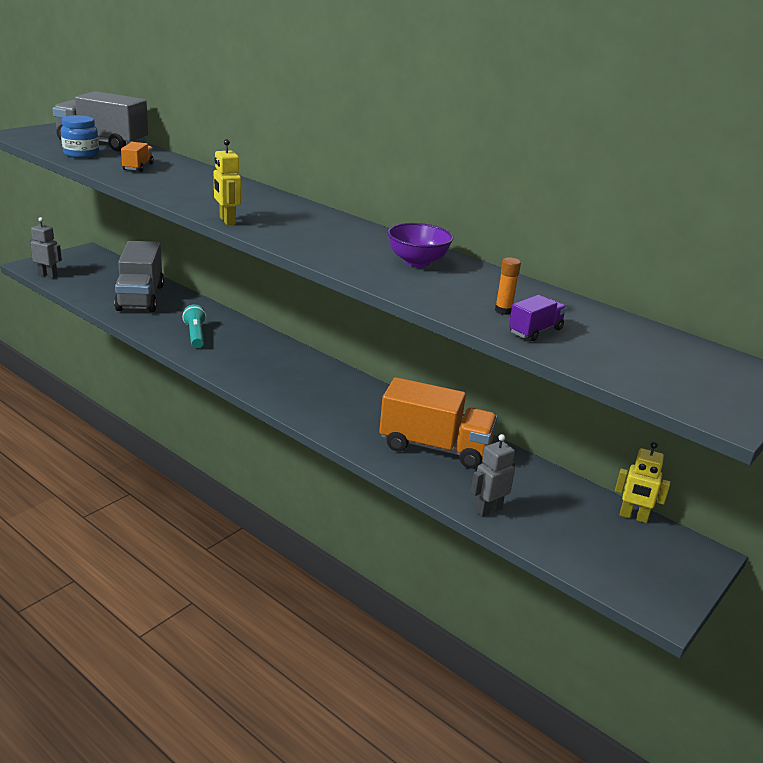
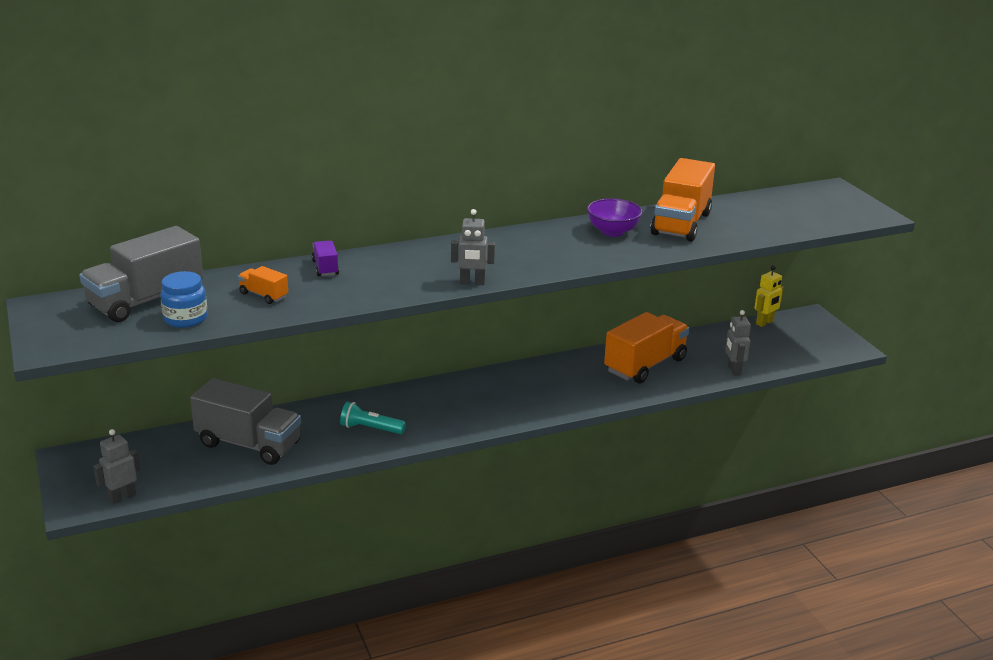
camera: 60 degrees left, 0 degrees up
yellow robot [214,139,241,225] -> grey robot [451,209,495,285]
orange glue stick [495,257,521,315] -> none
purple truck [509,295,567,341] -> purple truck moved to [312,241,339,276]
none -> orange truck [651,158,715,242]

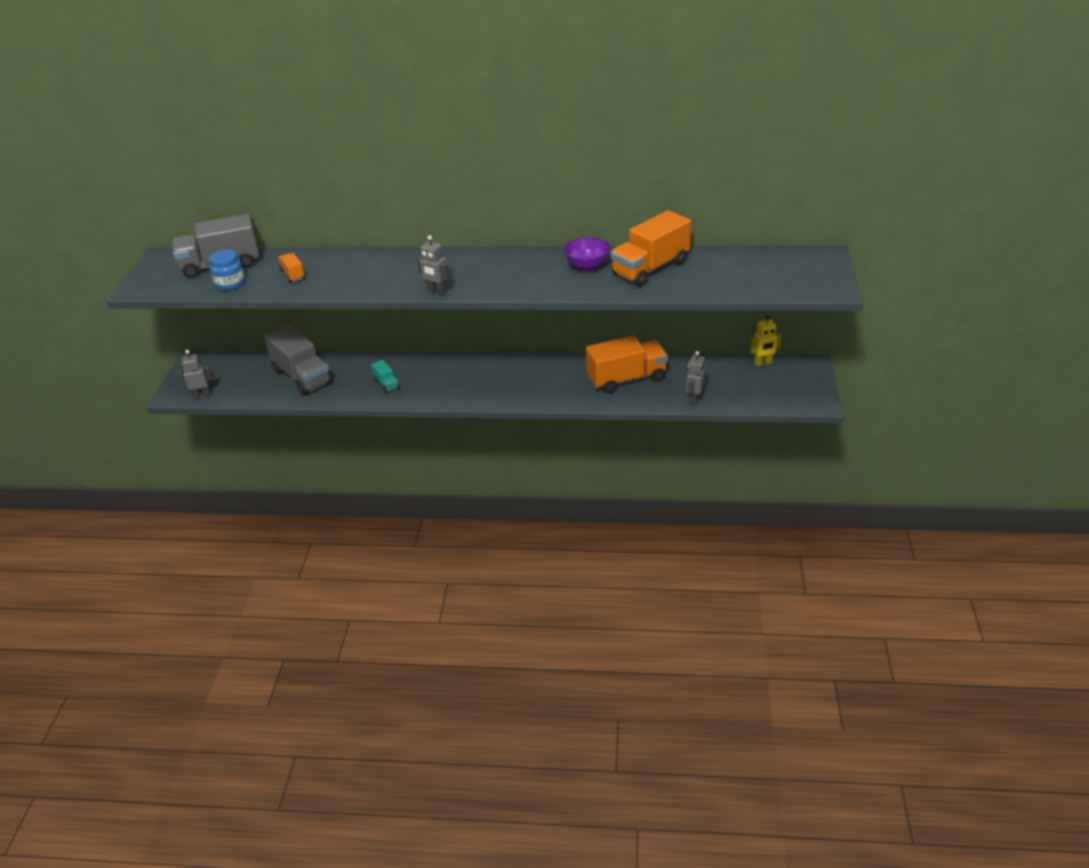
camera: 30 degrees right, 10 degrees up
purple truck [312,241,339,276] -> none
turquoise flashlight [340,402,406,434] -> turquoise truck [371,360,400,393]

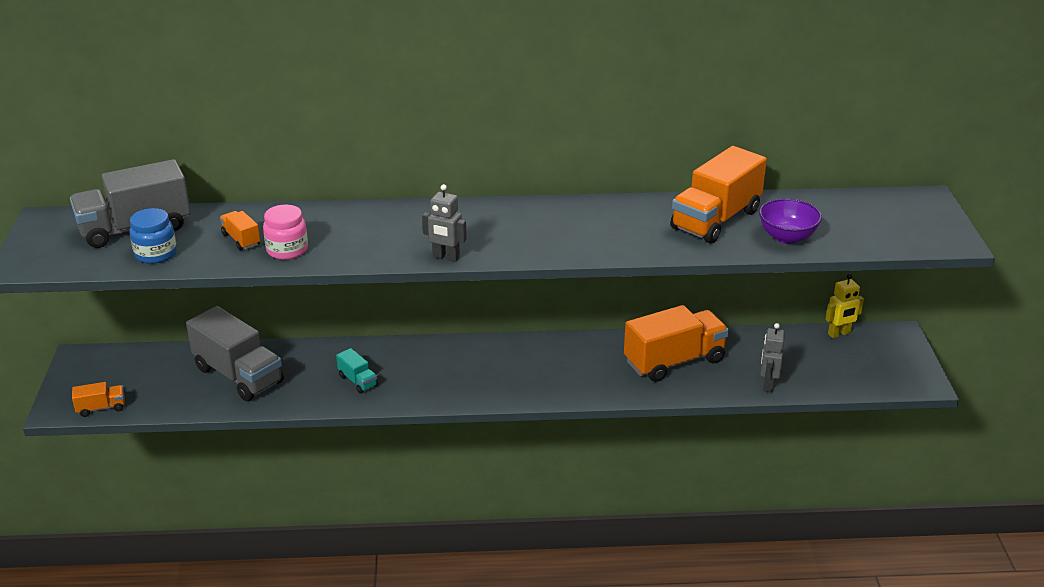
camera: 10 degrees left, 5 degrees down
grey robot [178,350,213,400] -> orange truck [72,382,125,417]
purple bowl [564,237,610,271] -> purple bowl moved to [759,198,822,244]
none -> pink jar [263,205,308,260]

